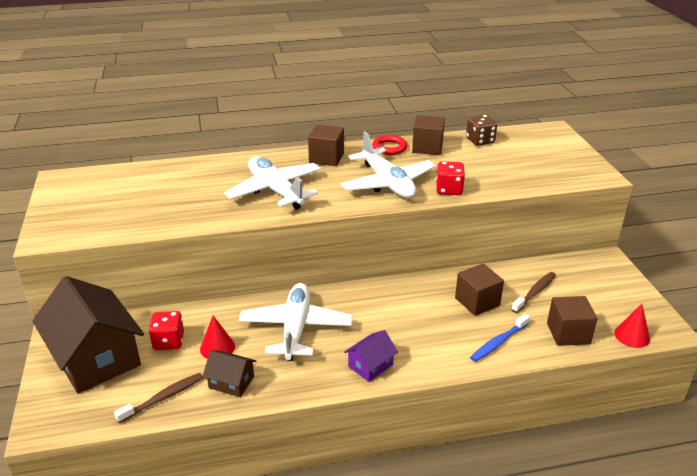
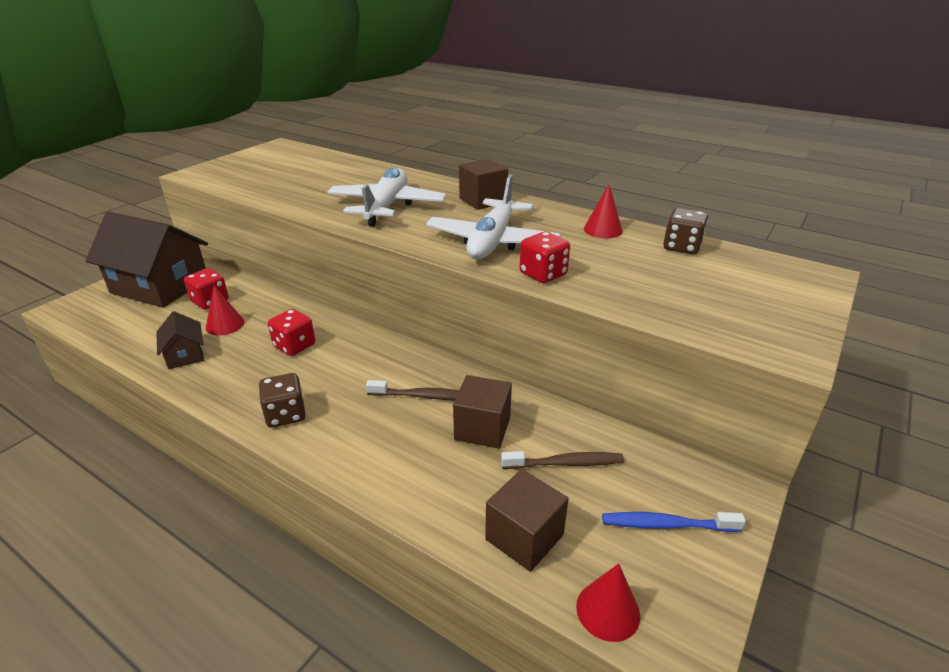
camera: 45 degrees right, 0 degrees up
brown house [32,276,144,394] -> brown house turned 75 degrees counterclockwise [85,212,208,308]
brown toothbrush [114,373,203,423] -> brown toothbrush moved to [366,380,459,401]
white plane [239,283,352,361] -> red dice [268,309,315,356]
purple house [344,330,398,382] -> brown dice [259,373,306,428]
red ring [372,135,408,155] -> none
brown cube [412,115,445,155] -> red cone [584,185,623,238]
blue toothbrush [470,314,530,362] -> blue toothbrush moved to [602,512,746,532]

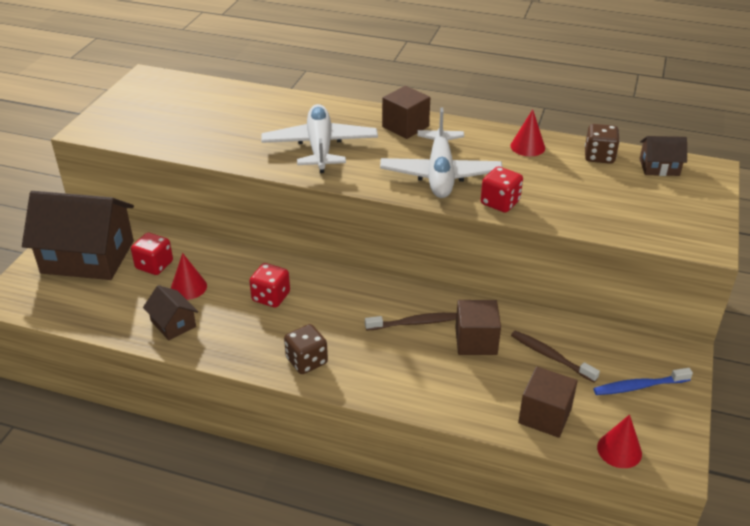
camera: 15 degrees left, 5 degrees up
brown toothbrush [501,451,624,469] -> brown toothbrush turned 120 degrees counterclockwise [511,330,600,382]
none -> brown house [639,136,687,176]

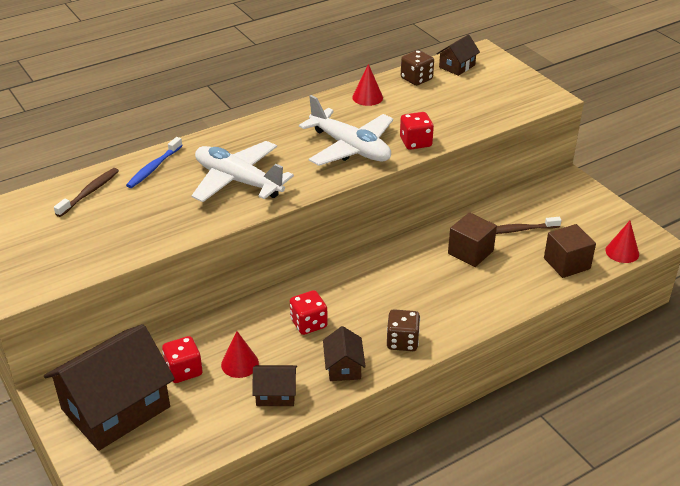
camera: 50 degrees left, 0 degrees up
brown toothbrush [365,313,457,331] -> brown toothbrush moved to [54,168,119,217]
brown cube [382,86,430,139] -> none
blue toothbrush [593,368,693,395] -> blue toothbrush moved to [126,137,183,188]
none -> brown house [323,326,366,381]

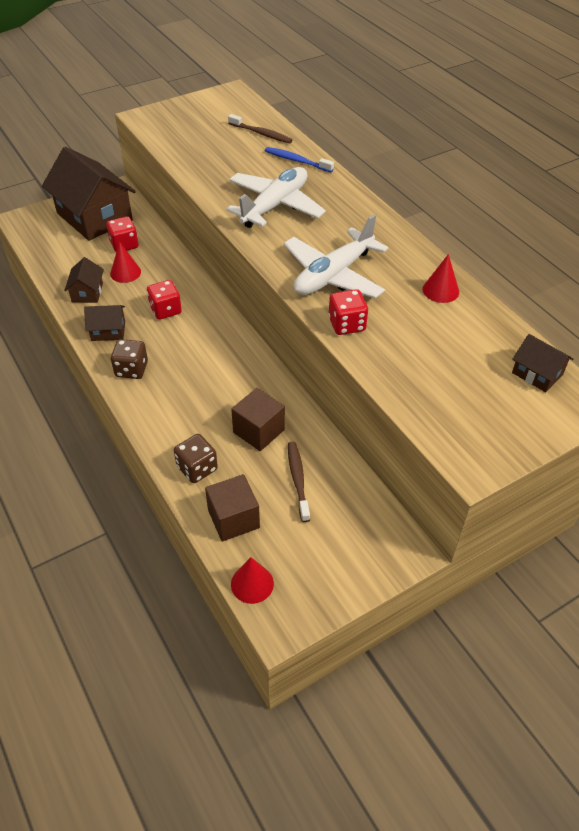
camera: 90 degrees right, 10 degrees up
brown dice [401,50,434,86] -> brown dice moved to [174,434,218,483]

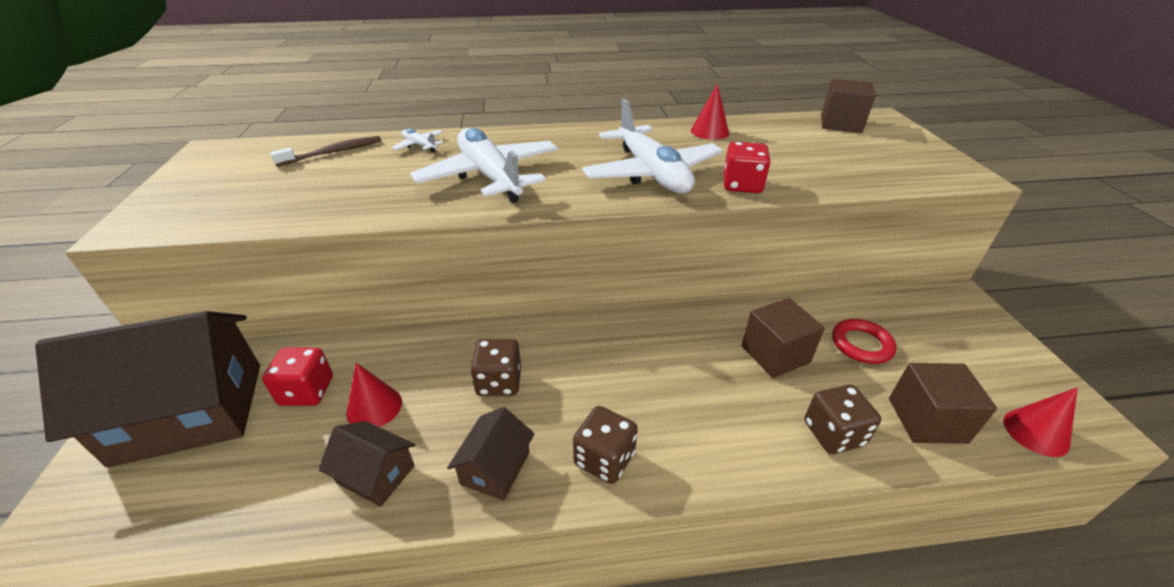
camera: 65 degrees left, 10 degrees down
red dice [147,280,182,320] -> brown dice [470,339,521,396]
blue toothbrush [265,147,334,172] -> white plane [392,128,444,152]
brown toothbrush [288,442,310,522] -> red ring [832,319,897,364]
brown house [512,334,573,392] -> brown cube [821,79,876,133]

